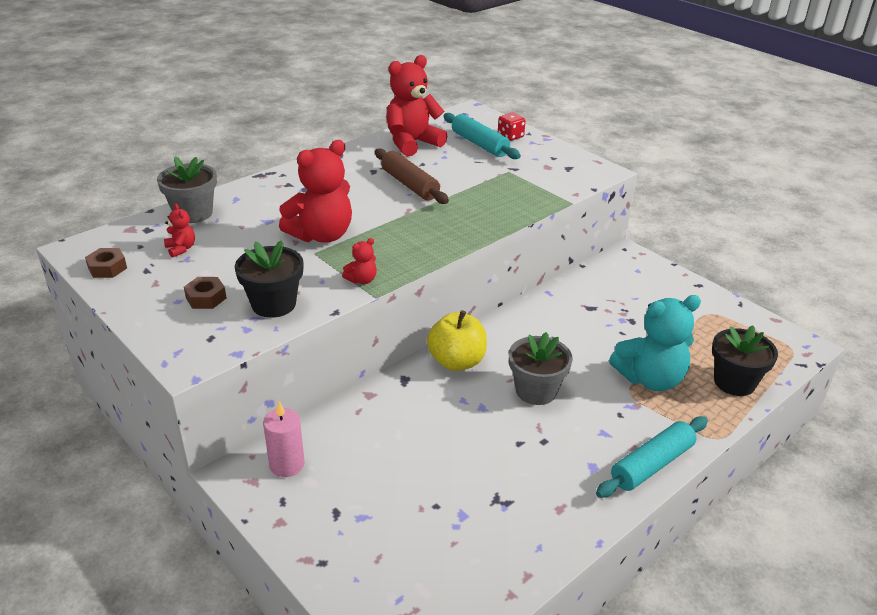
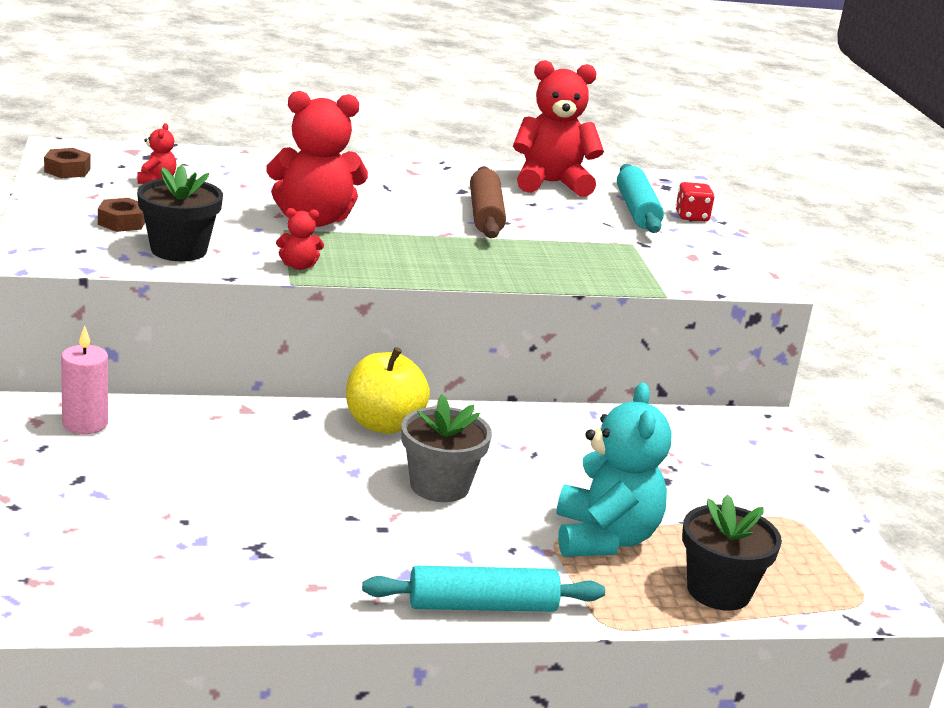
camera: 30 degrees right, 10 degrees down
grey flower pot [157,156,217,223] -> none
turquoise teddy bear [609,295,701,391] -> turquoise teddy bear turned 105 degrees counterclockwise [556,383,671,557]

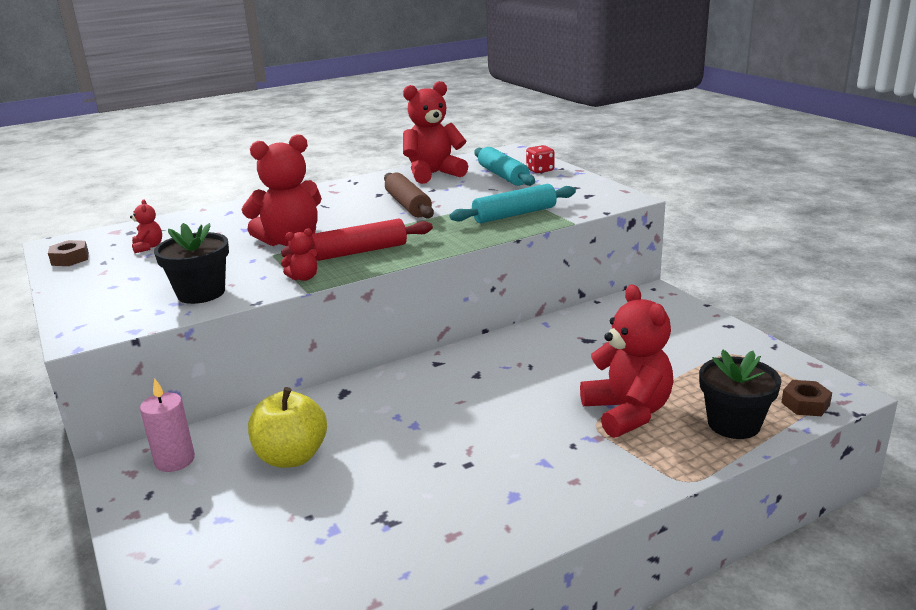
camera: 15 degrees left, 0 degrees up
brown nut [98,198,145,232] -> brown nut moved to [781,380,832,416]
yellow apple [346,347,430,434] -> yellow apple moved to [248,387,327,468]
turquoise rolling pin [362,566,605,612] -> turquoise rolling pin moved to [450,184,576,223]
grey flower pot [402,394,492,502] -> none
turquoise teddy bear [556,383,671,557] -> red teddy bear [580,284,673,438]
none -> red rolling pin [281,219,433,261]

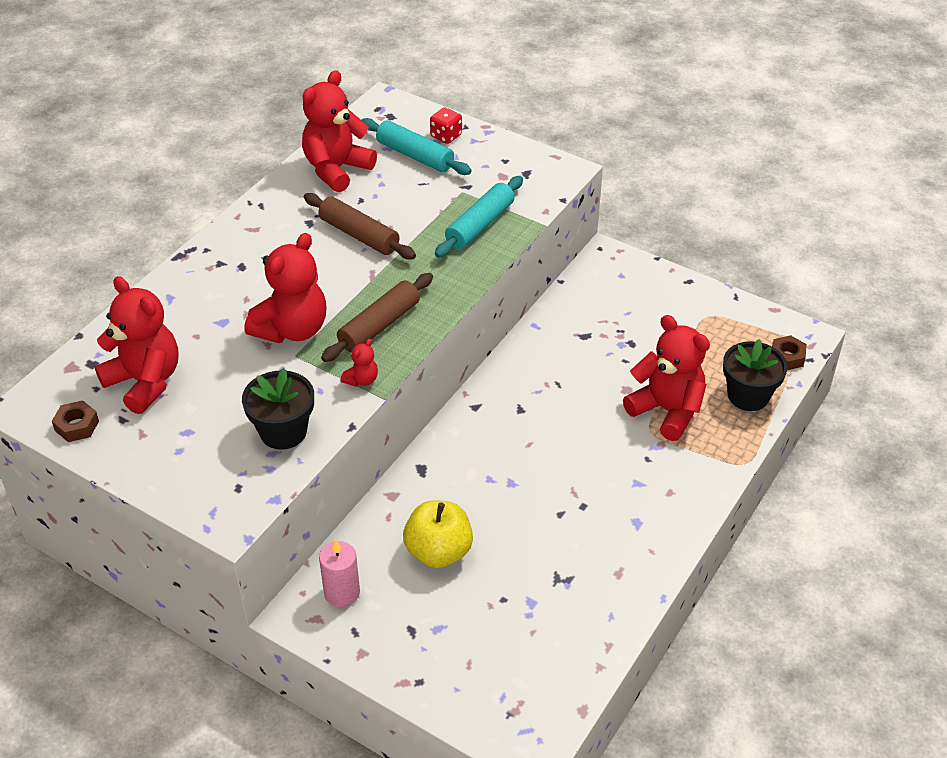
camera: 30 degrees left, 20 degrees up
red teddy bear [130,199,162,253] -> red teddy bear [94,276,179,414], size x2.27
red rolling pin [281,219,433,261] -> brown rolling pin [321,273,433,362]

